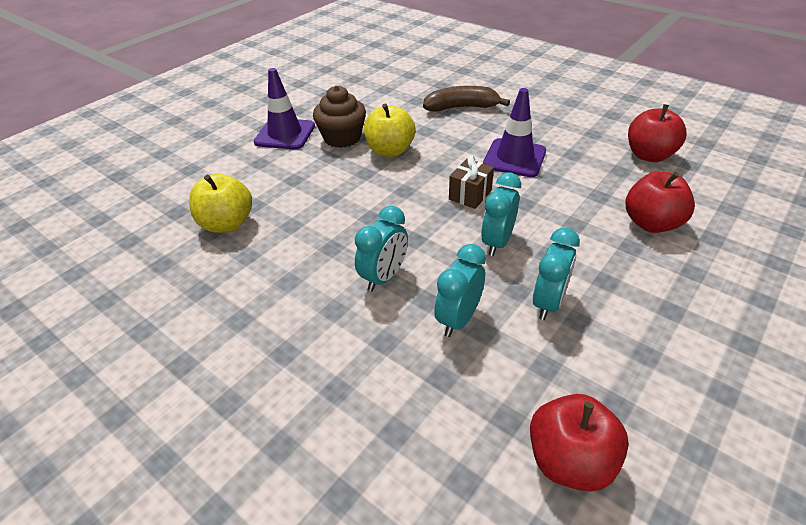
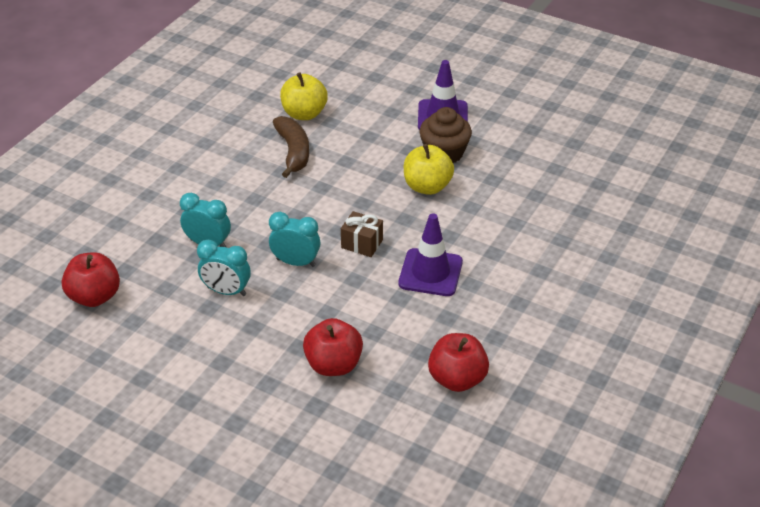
camera: 80 degrees right, 0 degrees up
turquoise clock [355,206,408,292] -> none
brown banana [423,86,510,112] -> brown banana moved to [273,116,309,178]

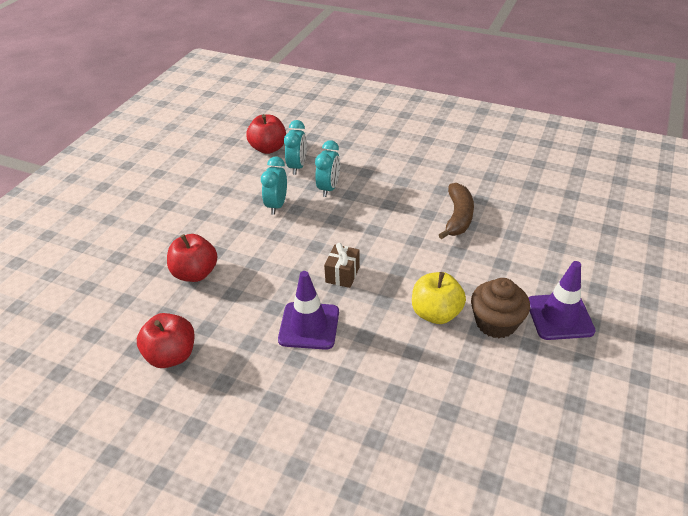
camera: 85 degrees right, 0 degrees up
turquoise clock [269,212,320,267] -> turquoise clock moved to [284,120,307,175]
brown banana [273,116,309,178] -> brown banana turned 60 degrees counterclockwise [439,183,474,239]
yellow apple [280,73,328,120] -> none

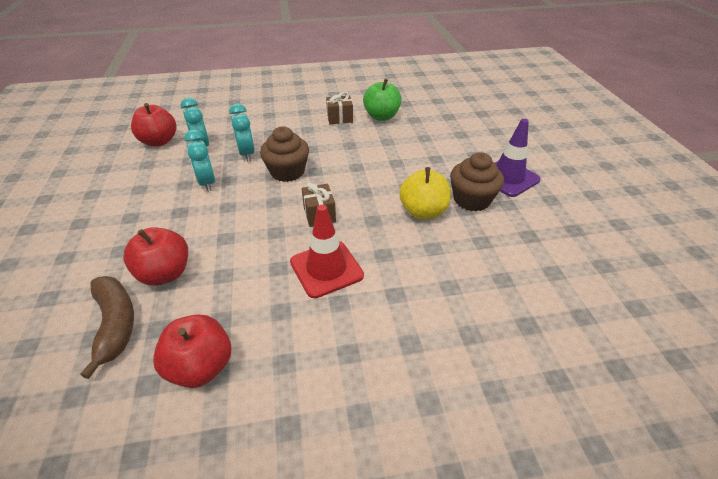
camera: 35 degrees left, 0 degrees up
purple traffic cone [278,271,339,350] -> red traffic cone [290,205,364,298]
brown banana [439,183,474,239] -> brown banana moved to [80,276,134,379]
none -> brown cupcake [260,127,309,182]
none -> brown gift [326,92,353,124]
none -> green apple [363,79,402,121]

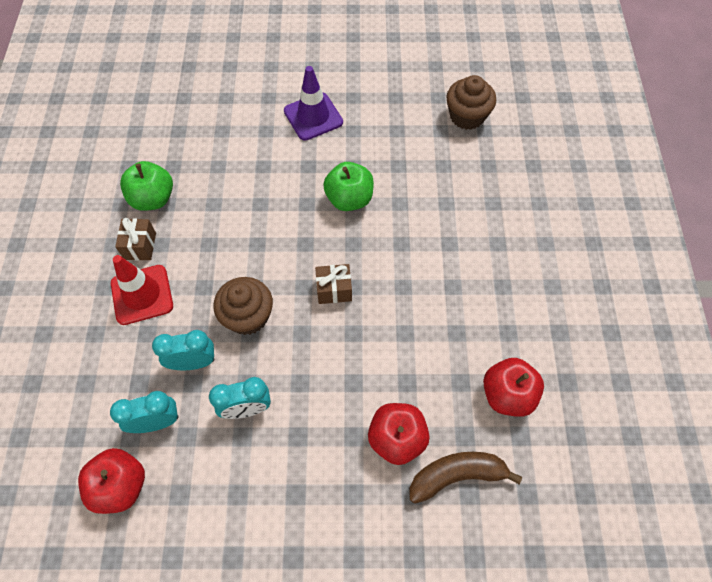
camera: 80 degrees left, 20 degrees up
red traffic cone [290,205,364,298] -> red traffic cone moved to [111,255,173,325]
yellow apple [399,167,451,219] -> green apple [323,162,374,211]
brown cupcake [450,152,504,211] -> brown cupcake moved to [446,75,496,130]

